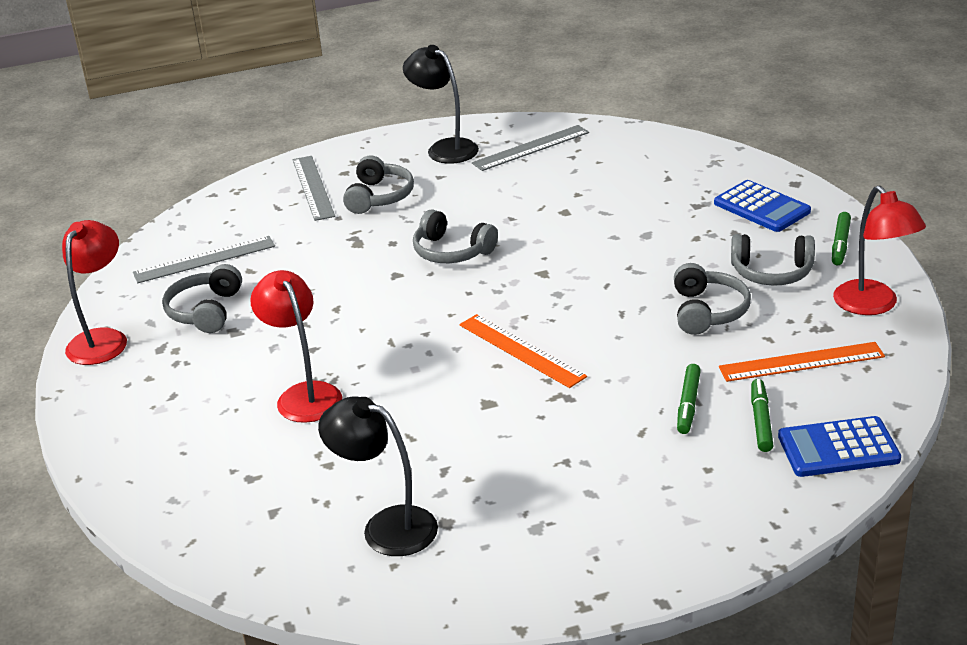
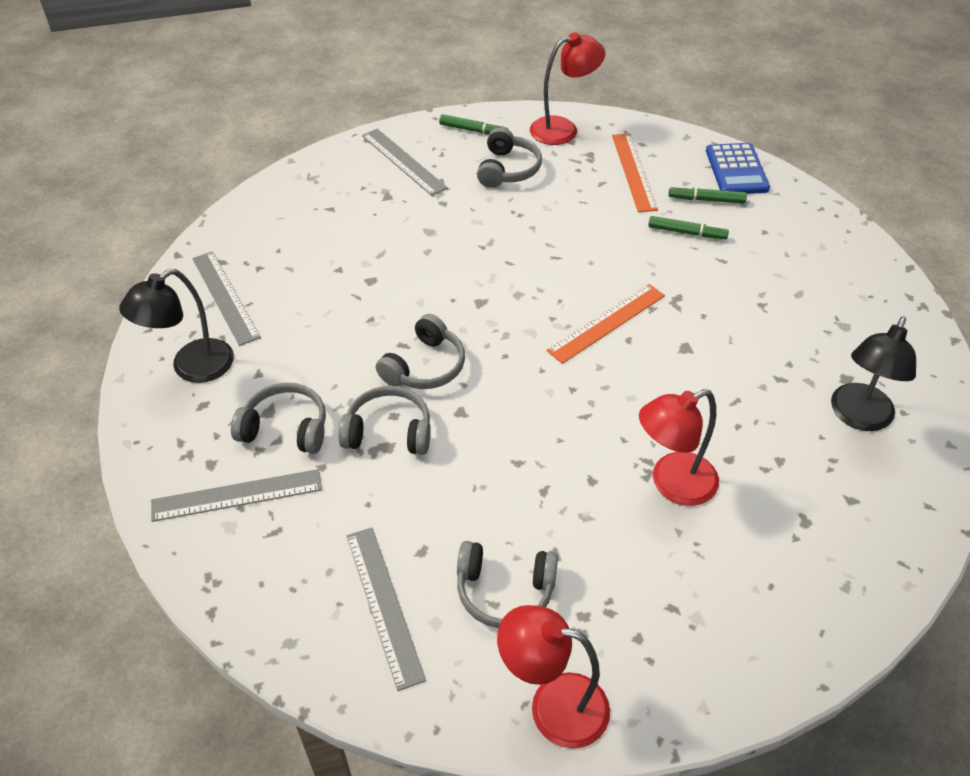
camera: 90 degrees left, 15 degrees up
grey headphones [674,263,751,335] -> grey headphones moved to [338,386,431,455]
blue calculator [714,180,811,232] -> grey ruler [362,129,448,196]

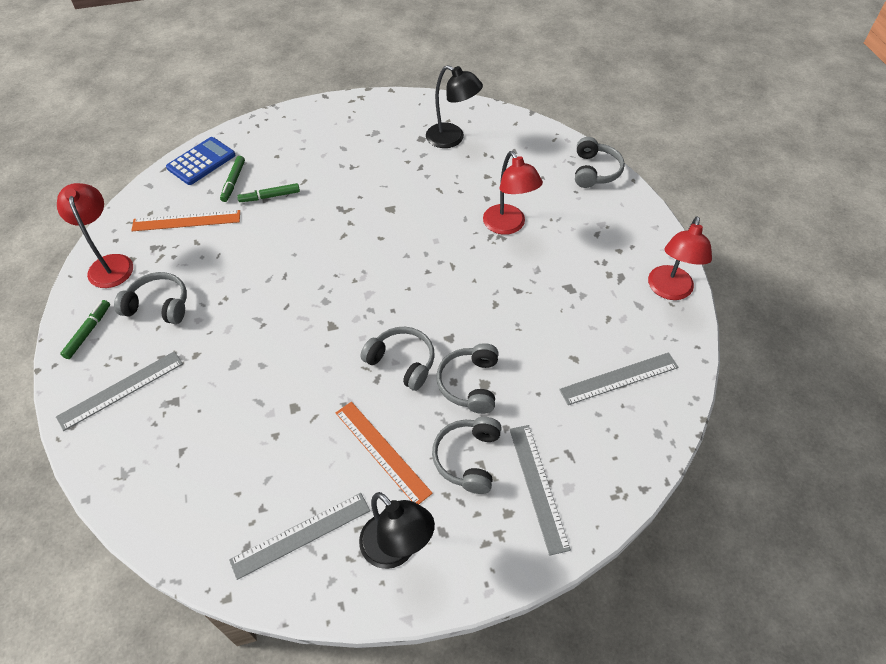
camera: 90 degrees left, 5 degrees up
grey headphones [457,541,558,628] -> grey headphones moved to [575,137,625,188]
orange ruler [547,284,665,364] -> orange ruler moved to [336,402,433,504]
green marker [648,216,729,239] -> green marker turned 120 degrees counterclockwise [237,183,300,202]
blue calculator [706,143,770,194] -> blue calculator turned 45 degrees counterclockwise [166,137,235,185]

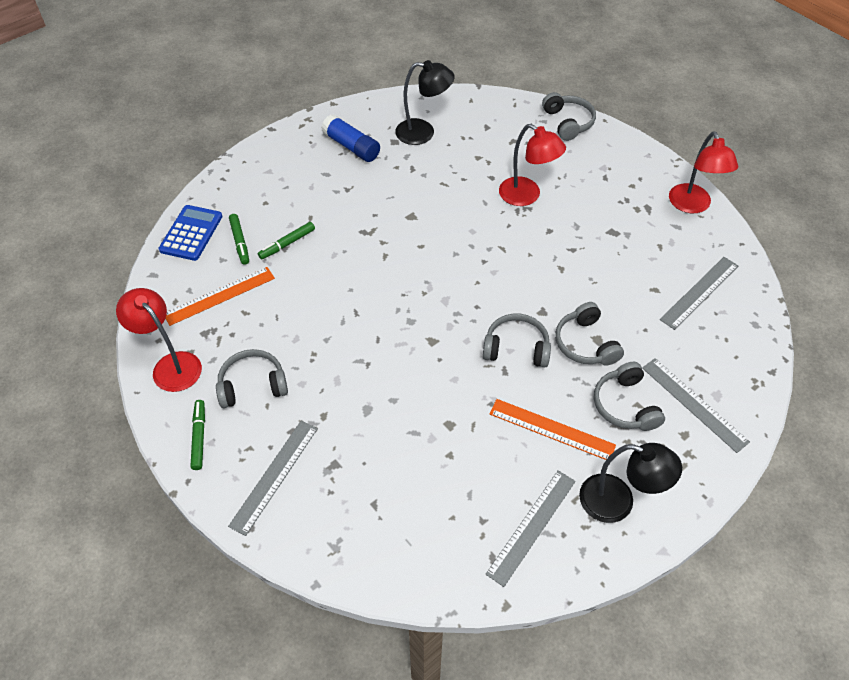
camera: 25 degrees left, 0 degrees up
none -> blue glue stick [321,114,380,162]

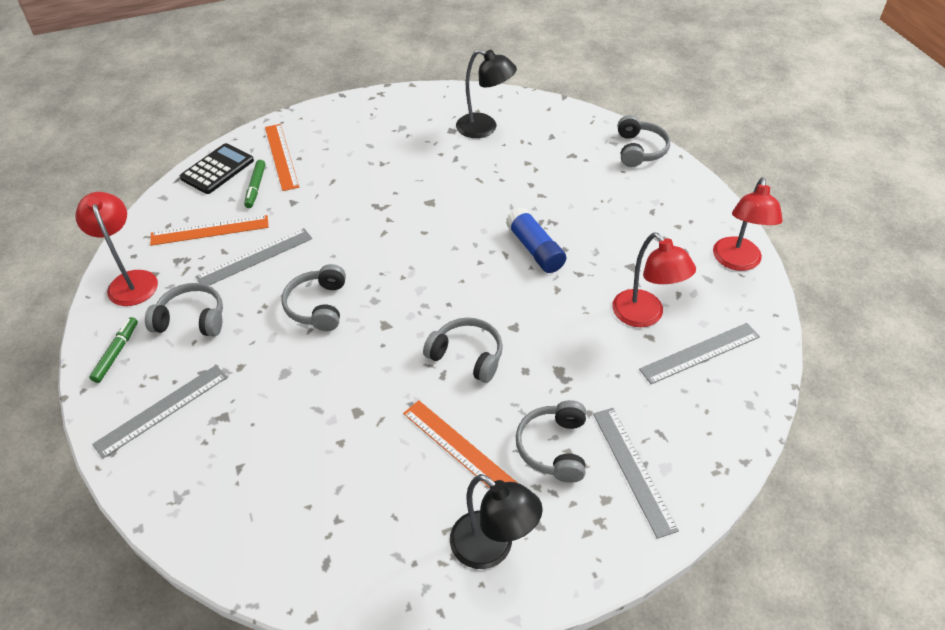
camera: 20 degrees right, 5 degrees down
blue calculator [158,205,222,261] -> black calculator [180,143,254,194]
green marker [258,222,315,259] -> none
blue glue stick [321,114,380,162] -> blue glue stick moved to [506,207,566,273]
grey ruler [486,470,576,587] -> grey ruler moved to [195,228,312,286]
red lamp [499,124,566,206] -> red lamp moved to [612,233,696,327]
grey headphones [555,302,624,366] -> grey headphones moved to [282,264,346,331]
none -> orange ruler [265,124,299,191]

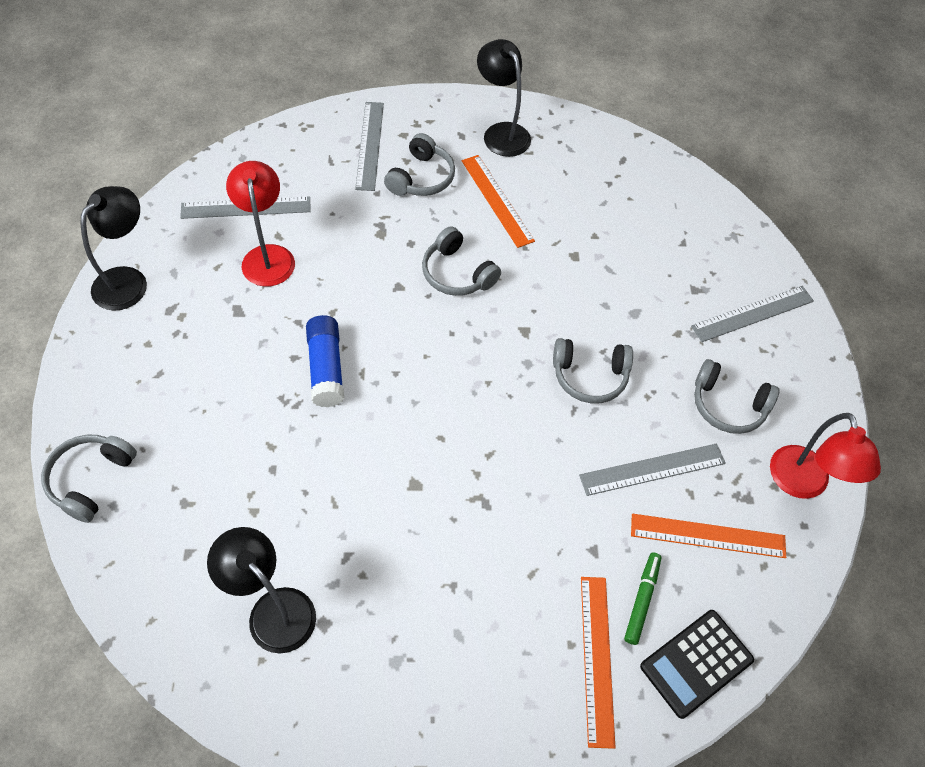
camera: 165 degrees left, 10 degrees up
green marker [89,317,138,383] -> none
grey headphones [282,264,346,331] -> grey headphones turned 75 degrees clockwise [553,338,633,403]
red lamp [713,177,783,271] -> black lamp [81,186,147,311]

